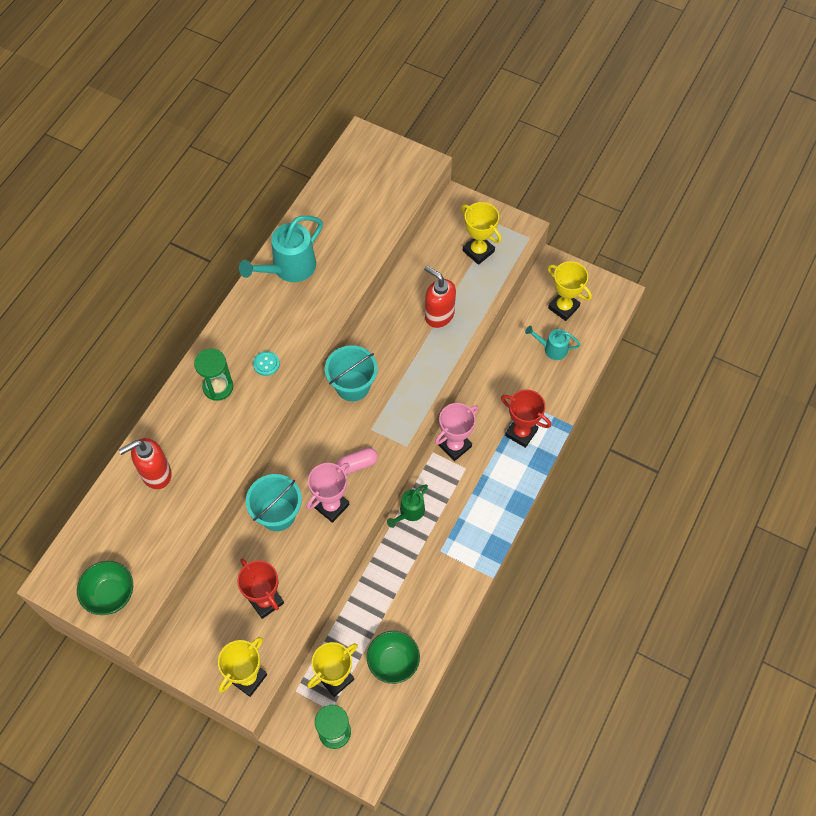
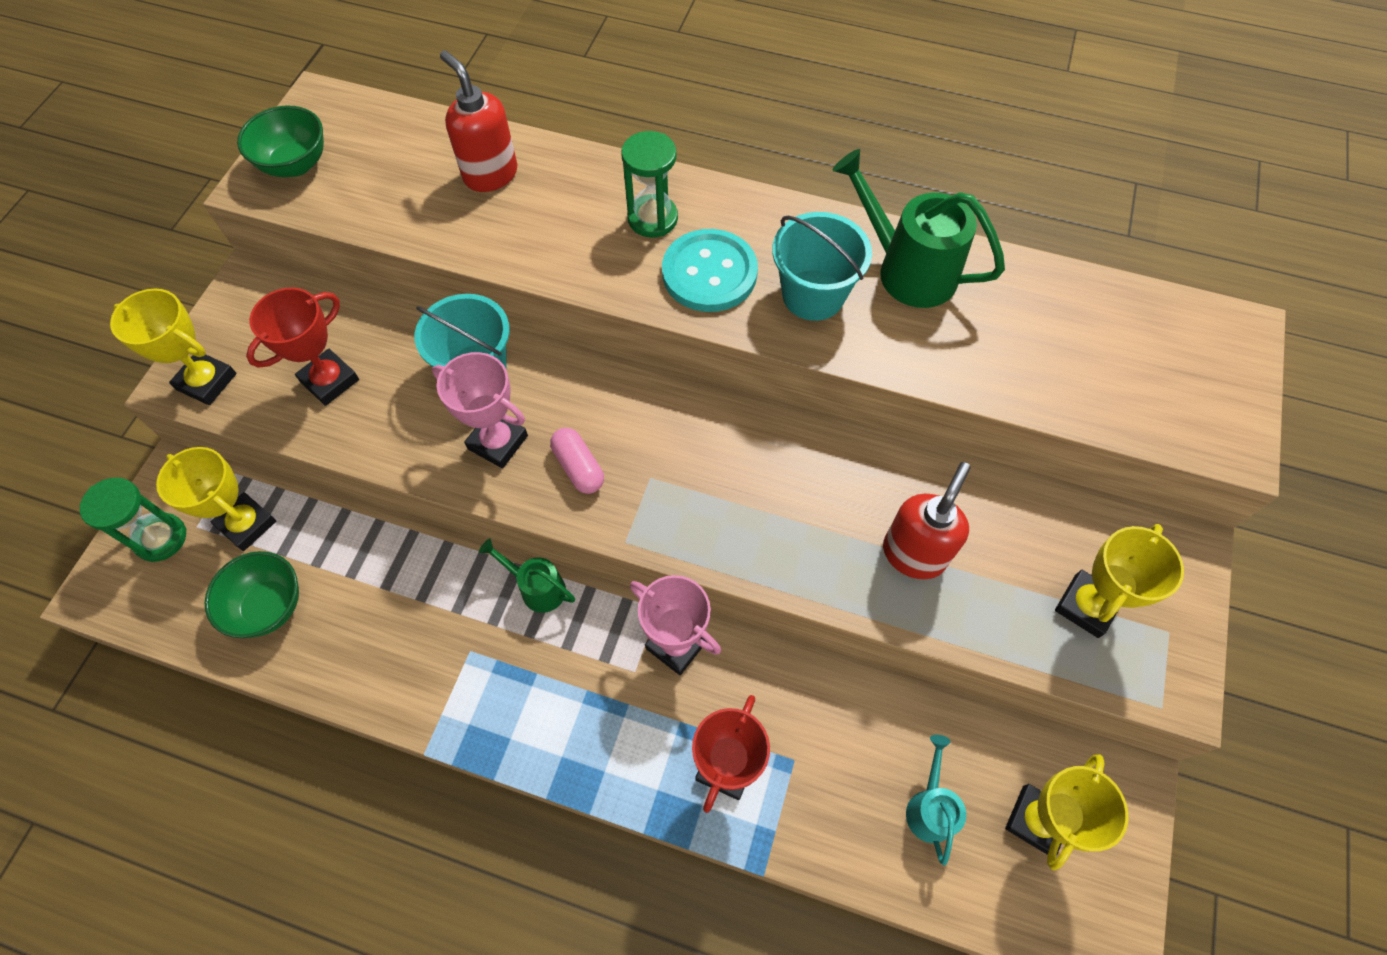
camera: 80 degrees right, 0 degrees up
turquoise watering can [239,216,323,282] -> green watering can [832,149,1005,308]
turquoise button [253,351,280,376] -> turquoise button [662,229,758,312], size x2.09
turquoise bucket [325,345,378,401] -> turquoise bucket moved to [772,212,872,321]

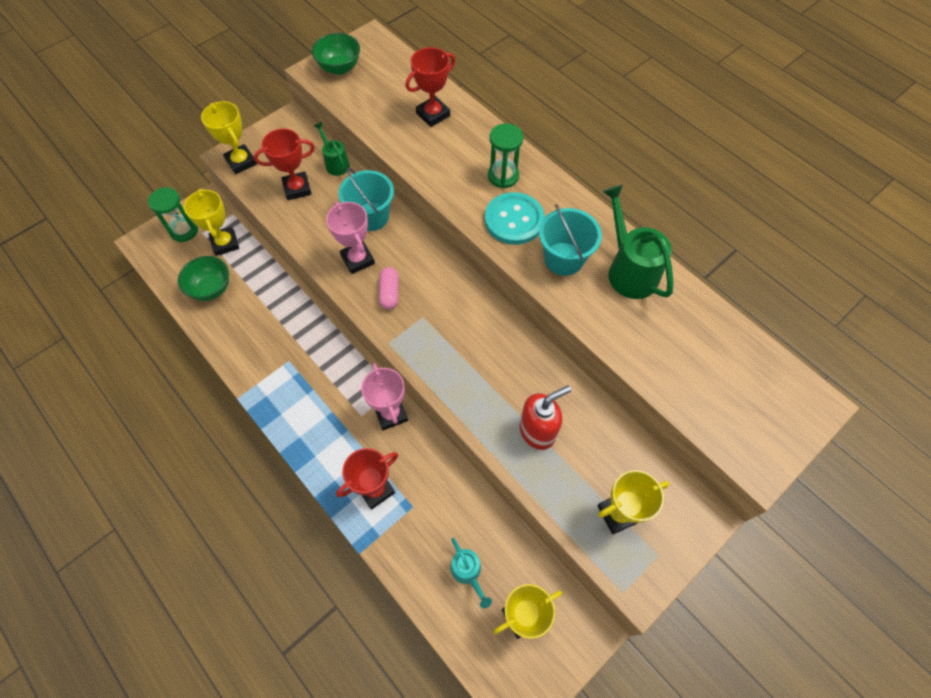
camera: 30 degrees right, 0 degrees up
red soap dispenser [440,50,518,192] -> red trophy [406,47,455,127]
green watering can [479,539,575,613] -> green watering can moved to [314,122,350,176]
turquoise watering can [906,735,966,865] -> turquoise watering can turned 120 degrees clockwise [451,538,492,608]

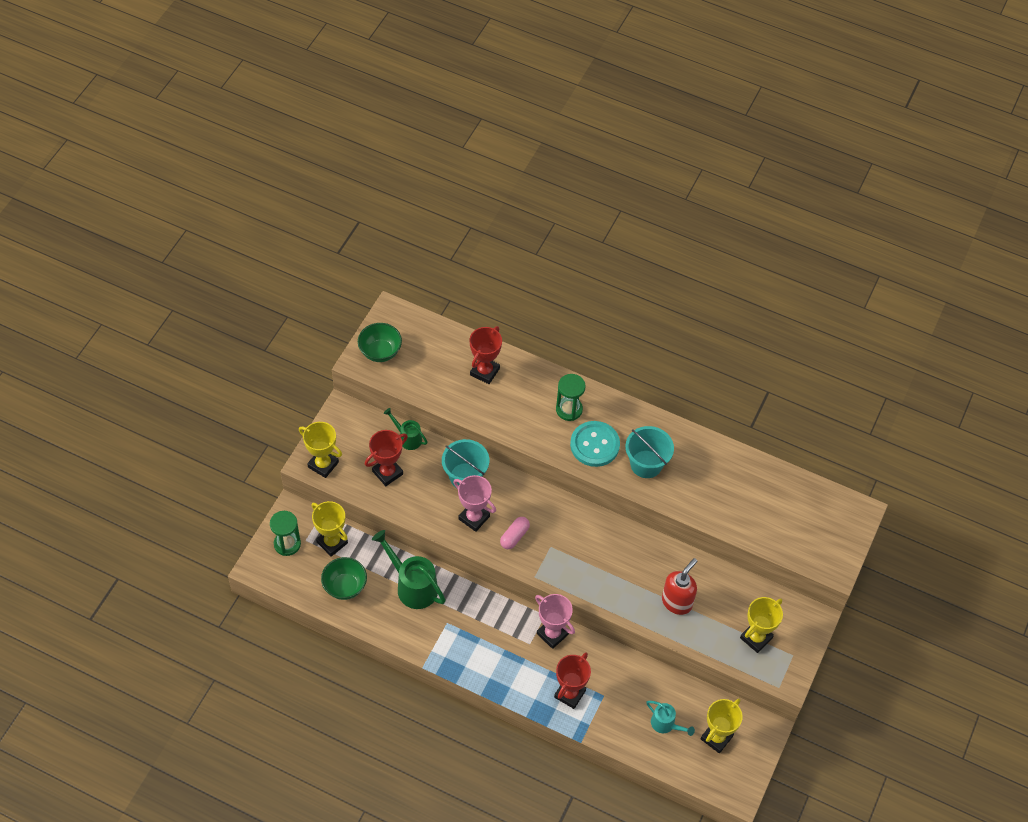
camera: 25 degrees left, 5 degrees down
pink capsule [379,267,399,309] -> pink capsule turned 60 degrees clockwise [500,517,530,549]
green watering can [602,185,673,299] -> green watering can moved to [372,530,446,609]

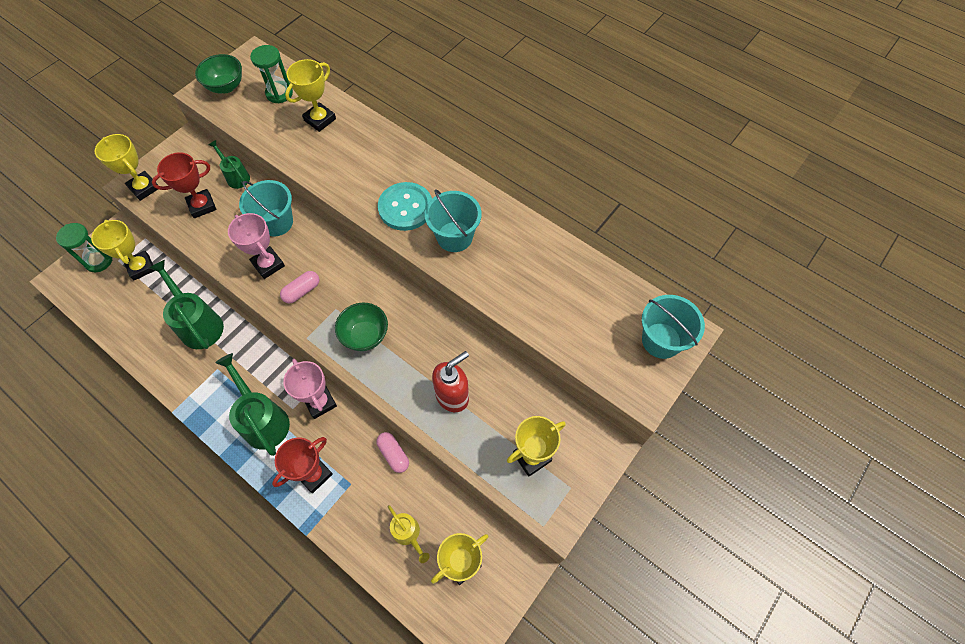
camera: 15 degrees right, 5 degrees up
green bowl [321,557,367,600] -> green bowl moved to [335,303,388,351]
red trophy [469,326,502,384] -> yellow trophy [285,59,336,132]
green hourglass [556,374,586,421] -> green hourglass moved to [250,45,293,104]
turquoise watering can [646,701,695,736] -> yellow watering can [388,505,430,563]
none -> green watering can [215,353,290,456]
none -> pink capsule [376,432,409,473]
none -> turquoise bucket [642,295,705,359]

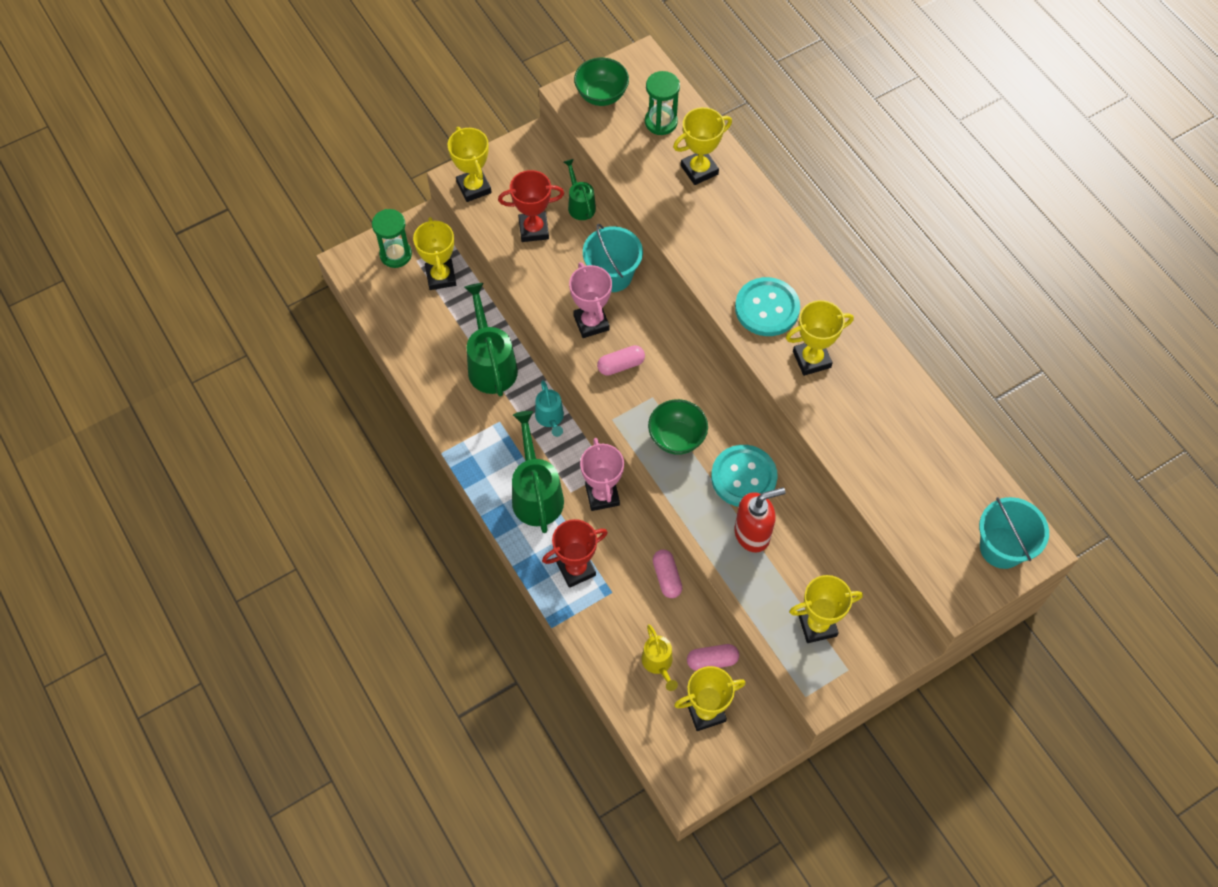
camera: 20 degrees right, 0 degrees up
turquoise bucket [425,190,481,252] -> yellow trophy [786,300,854,376]
none -> turquoise watering can [535,380,564,437]
none -> pink capsule [687,644,739,671]
none -> turquoise button [711,445,778,507]

